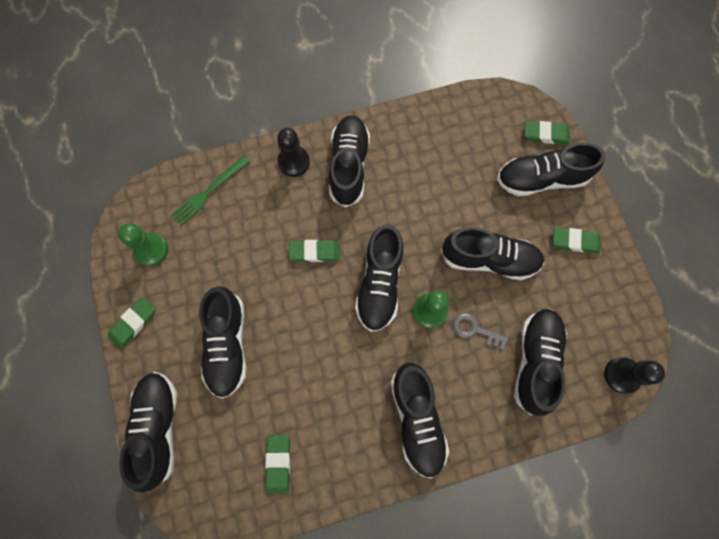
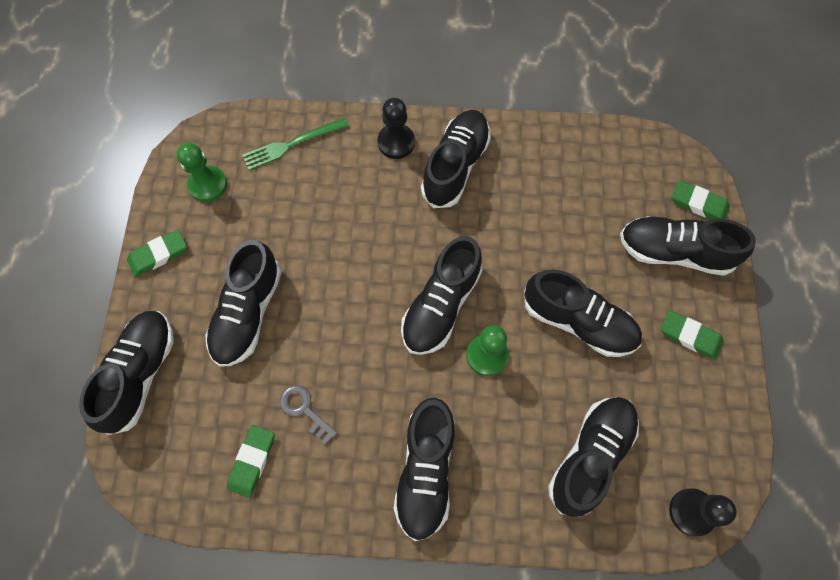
camera: 20 degrees right, 5 degrees down
green eraser [289,240,340,262] -> none
grey key [453,313,509,350] -> grey key moved to [279,385,337,445]

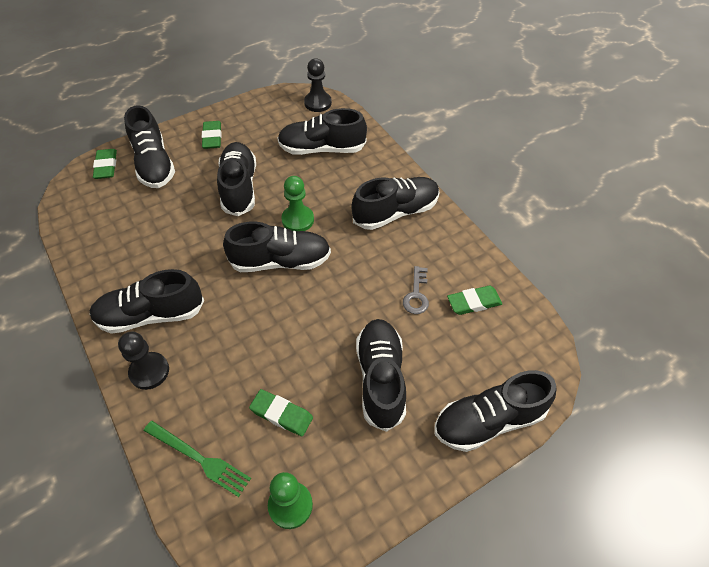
camera: 125 degrees left, 15 degrees down
green eraser [127,229,187,277] -> green eraser moved to [249,389,313,436]
black shoe [205,240,282,367] -> black shoe turned 75 degrees counterclockwise [356,319,406,432]

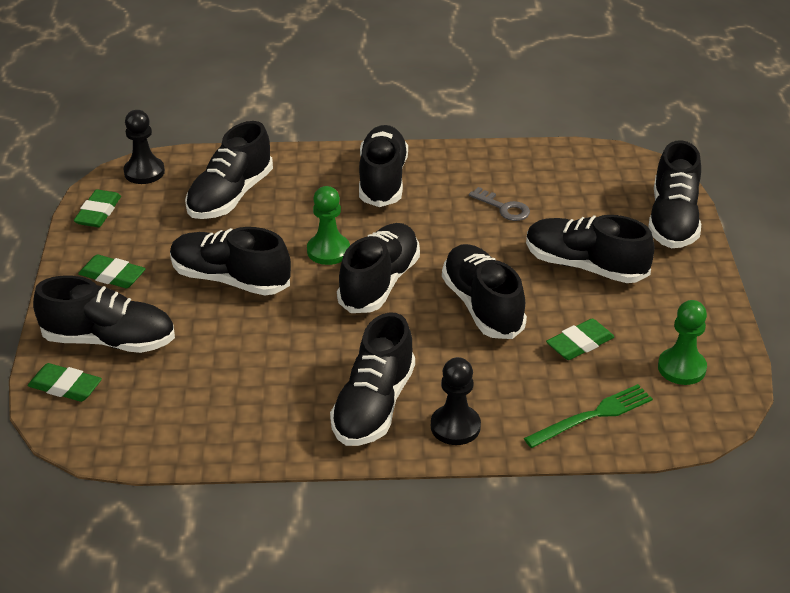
camera: 60 degrees left, 15 degrees down
green eraser [447,286,502,315] -> green eraser moved to [74,189,121,227]
none -> black shoe [442,244,527,339]

